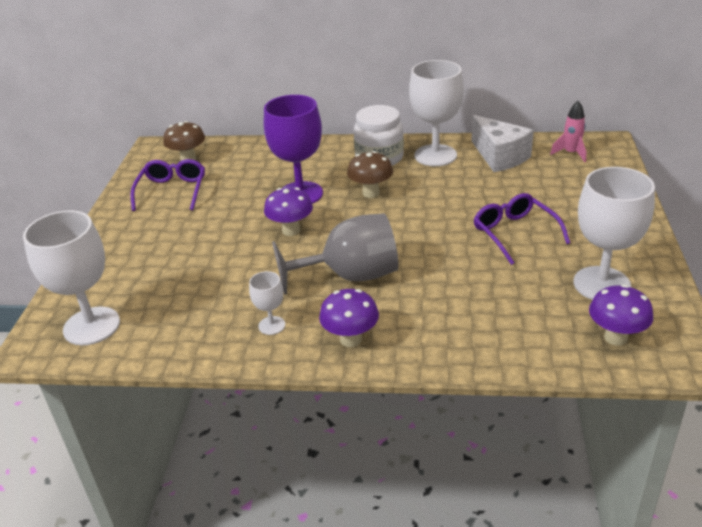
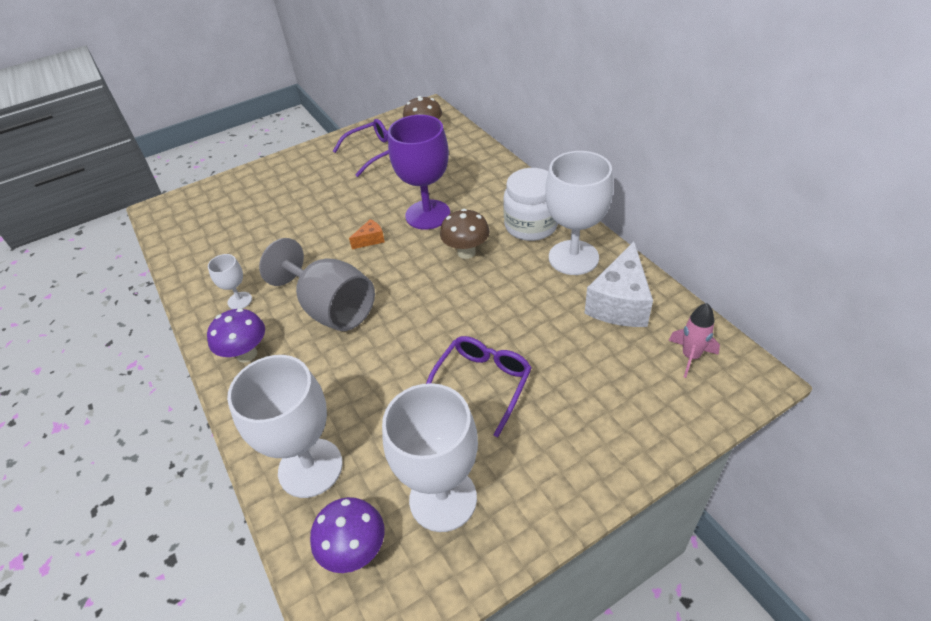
camera: 55 degrees right, 10 degrees up
white goblet [23,210,120,345] -> white goblet moved to [227,355,343,498]
purple mushroom [264,187,313,236] -> orange cheese [349,219,385,249]

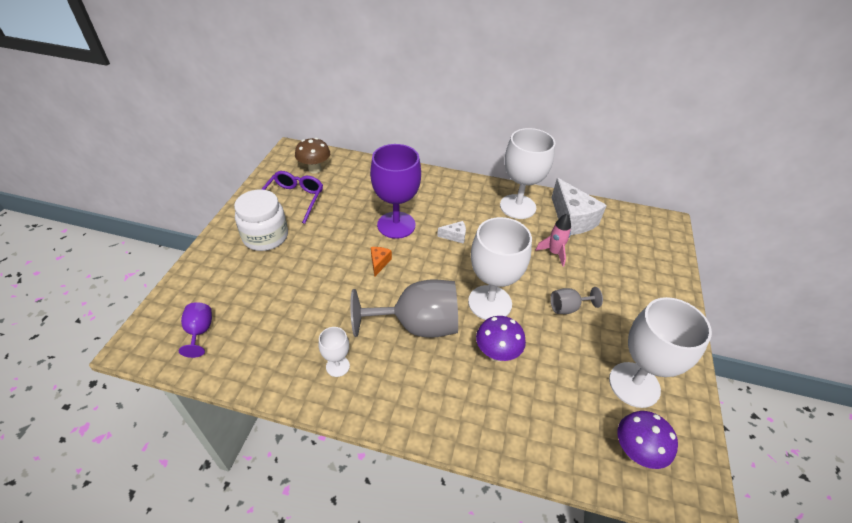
camera: 50 degrees left, 0 degrees up
purple mushroom [207,308,265,363] -> purple mushroom moved to [476,316,526,362]
white goblet [227,355,343,498] -> white goblet moved to [468,217,532,320]
purple glasses [426,336,532,437] -> grey goblet [550,287,603,314]
brown mushroom [440,209,490,259] -> white cheese [437,221,466,244]
white jar [503,168,558,241] -> white jar moved to [234,189,288,251]
pink rocket [669,303,720,378] -> pink rocket moved to [535,214,571,267]
none -> purple goblet [179,302,212,358]

